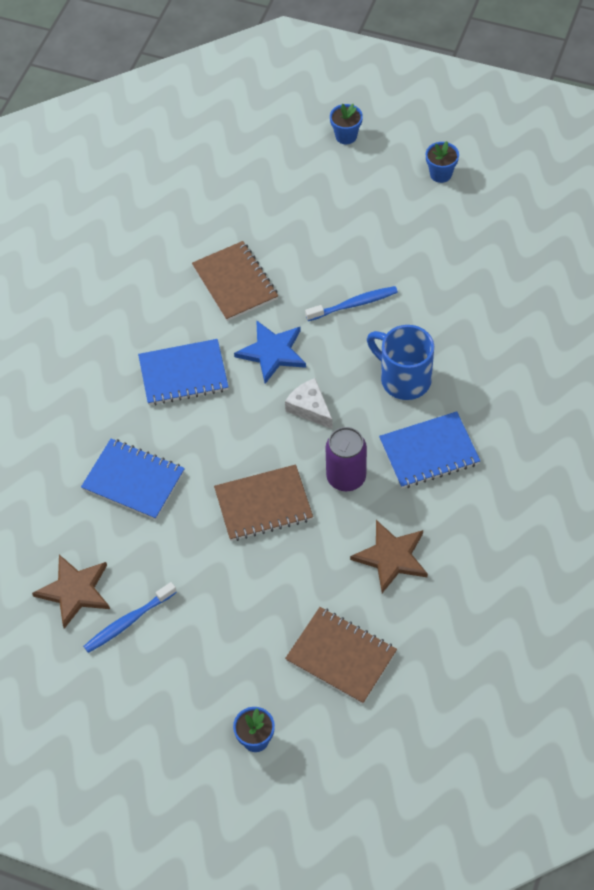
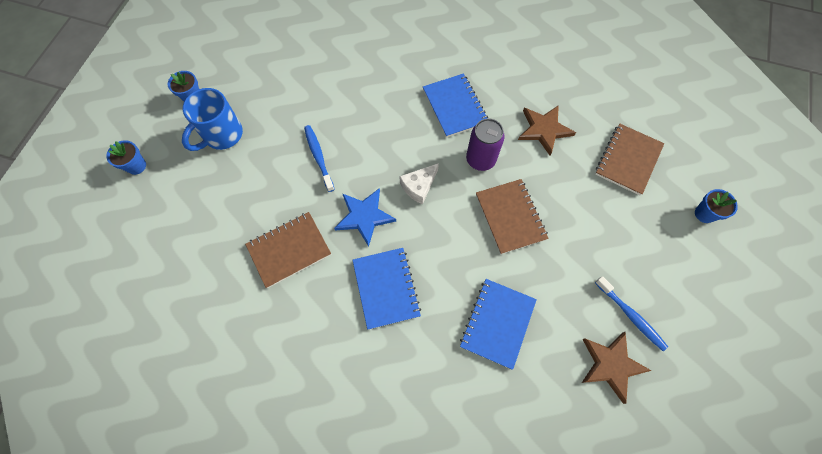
camera: 95 degrees left, 10 degrees up
blue mug [367,325,434,400] -> blue mug moved to [182,88,243,151]

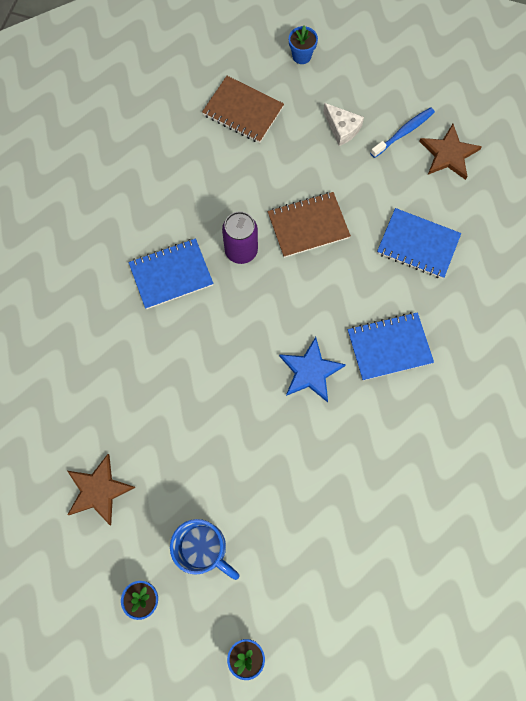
camera: 90 degrees left, 5 degrees up
brown notebook [245,212,331,288] -> none
blue toothbrush [304,125,335,192] -> none
white cheese [399,163,439,205] -> white cheese moved to [323,103,364,146]
brown star [518,105,576,156] -> brown star moved to [67,454,136,525]

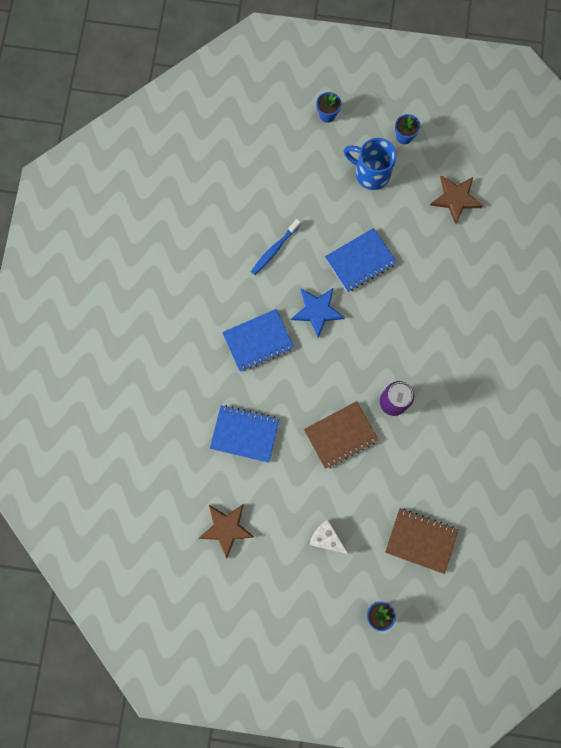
camera: 170 degrees right, 5 degrees up
blue notebook [129,238,214,309] -> blue notebook moved to [325,228,397,292]
blue toothbrush [370,107,435,158] -> blue toothbrush moved to [251,219,301,275]

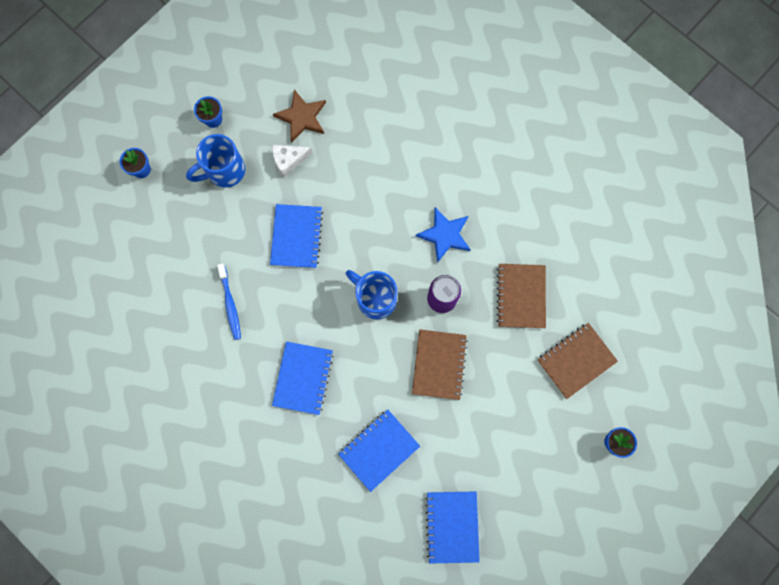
camera: 55 degrees left, 0 degrees up
brown star [198,504,254,559] -> blue notebook [425,491,480,563]
blue star [291,288,345,338] -> blue star moved to [416,207,471,263]
white cheese [309,519,348,554] -> white cheese moved to [272,145,313,177]
none -> blue mug [346,270,397,319]
none -> brown notebook [496,264,546,328]

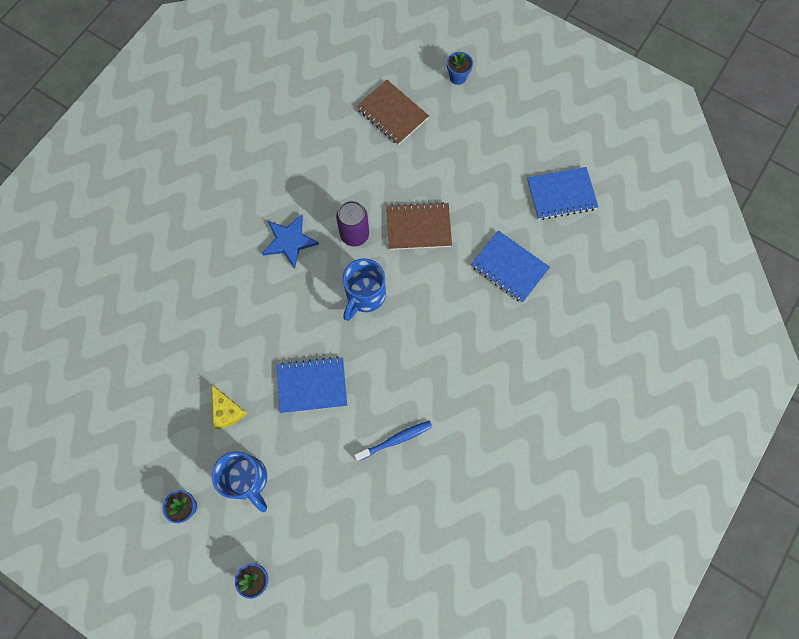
camera: 100 degrees left, 5 degrees down
white cheese [272,145,313,177] -> yellow cheese [212,385,247,429]
blue notebook [272,341,334,415] -> none
brown star [273,90,326,143] -> none
brown notebook [496,264,546,328] -> none

